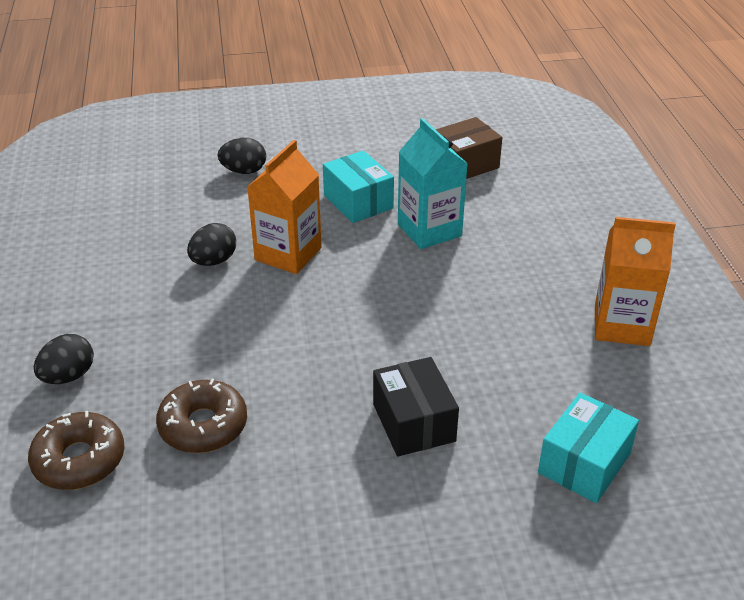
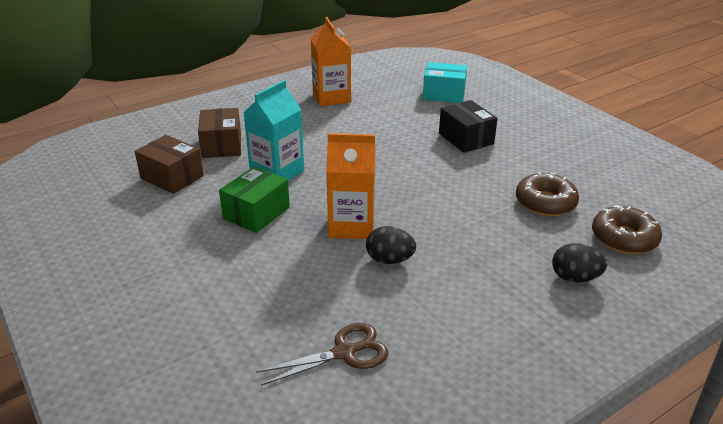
camera: 115 degrees left, 5 degrees down
black egg [218,138,266,174] -> none
turquoise box [323,151,394,223] -> green box [219,166,290,233]
black box [373,357,459,457] -> black box turned 75 degrees counterclockwise [439,100,498,153]
none -> brown box [198,108,241,158]
none -> brown scissors [256,323,388,386]

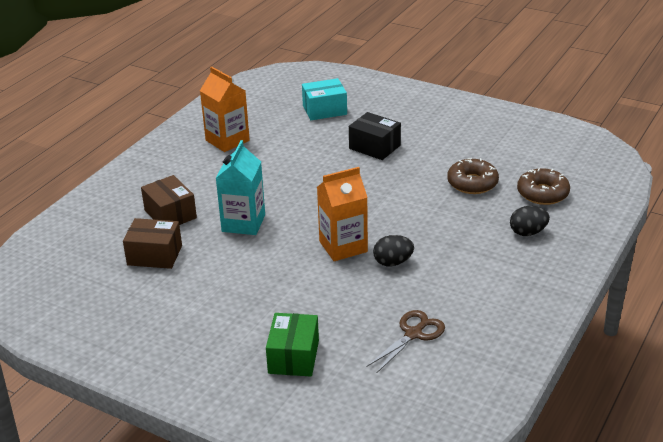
camera: 25 degrees left, 0 degrees up
green box [219,166,290,233] -> green box moved to [266,313,319,377]

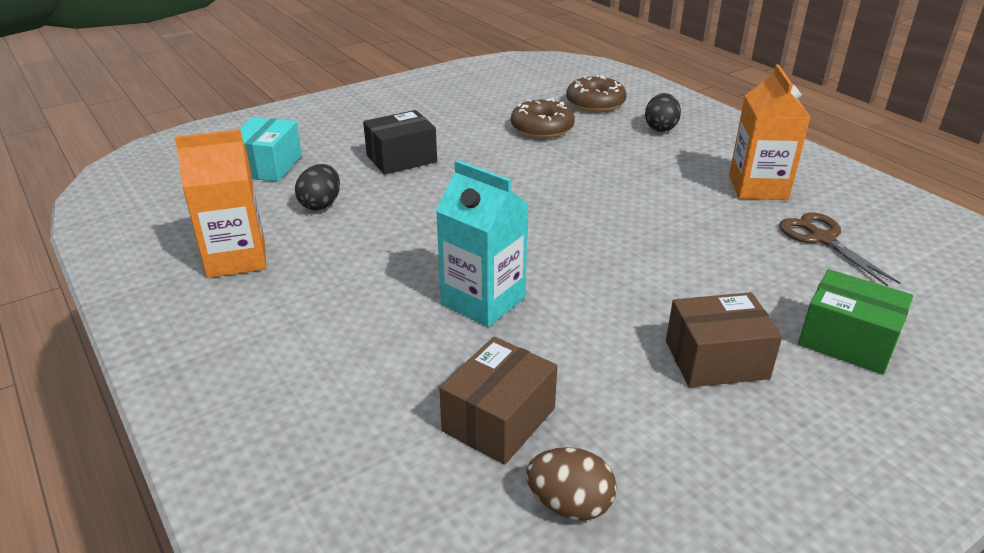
camera: 65 degrees left, 0 degrees up
brown box [141,175,197,225] -> brown box moved to [666,292,782,387]
orange carton [317,167,368,261] -> orange carton moved to [729,65,810,200]
black egg [373,235,414,266] -> black egg moved to [295,164,340,211]
none -> brown egg [526,447,617,521]

